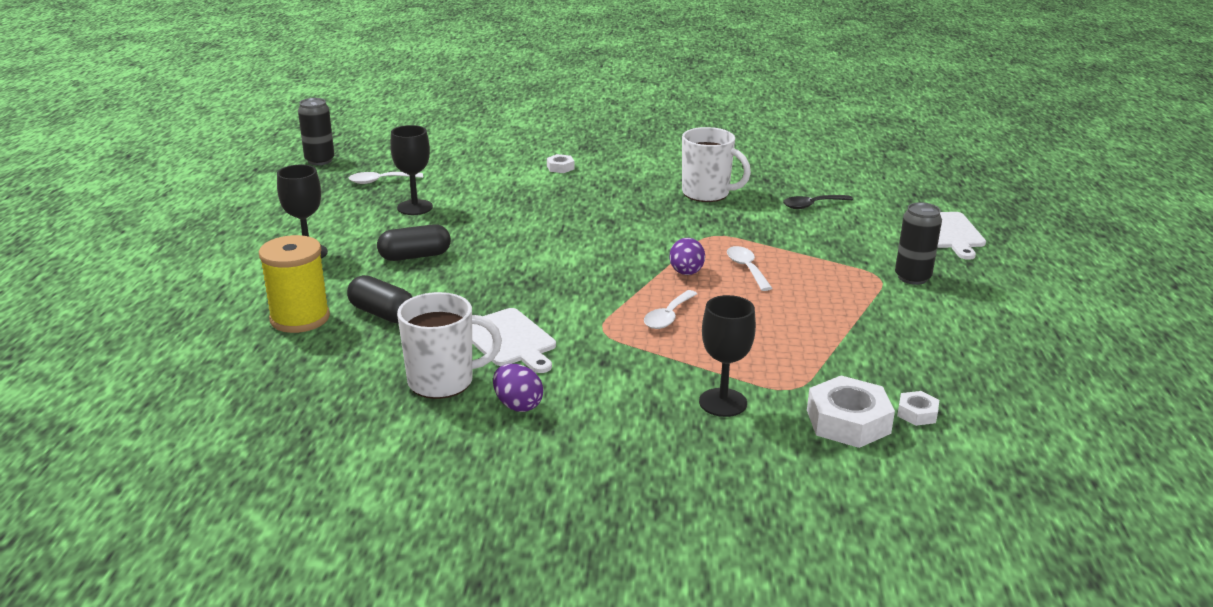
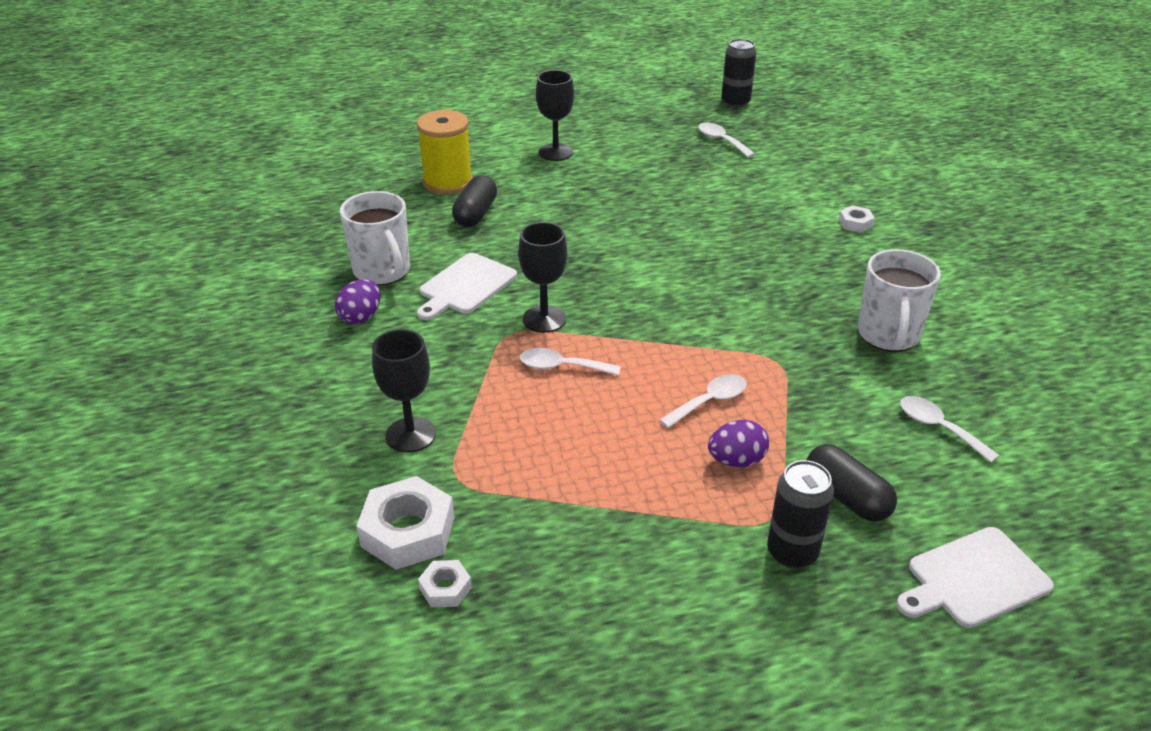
camera: 70 degrees right, 10 degrees up
black capsule [377,224,451,261] -> black capsule moved to [807,444,897,522]
black goblet [390,125,433,215] -> black goblet moved to [518,222,567,333]
purple egg [670,238,705,275] -> purple egg moved to [708,420,769,467]
black spoon [783,195,853,209] -> white spoon [900,396,1000,463]

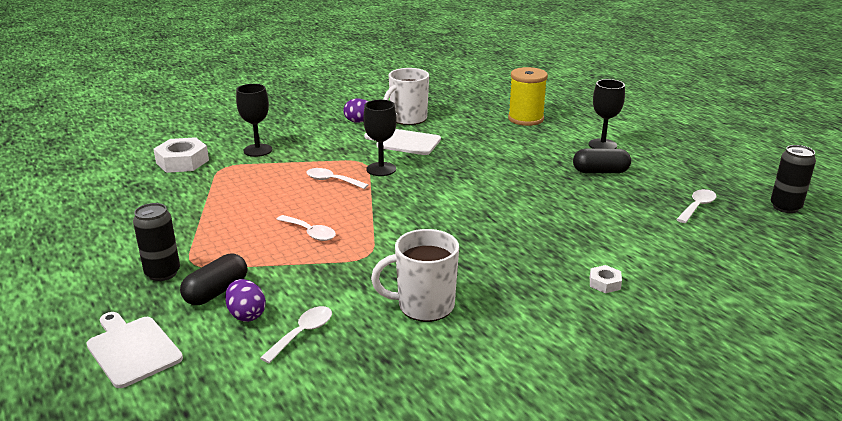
camera: 75 degrees right, 10 degrees down
white nut [418,560,472,607] -> none
black capsule [452,175,497,227] -> black capsule moved to [573,149,631,173]
white spoon [520,348,621,376] -> white spoon turned 60 degrees counterclockwise [306,168,368,189]
purple egg [708,420,769,467] -> purple egg moved to [225,279,266,322]

